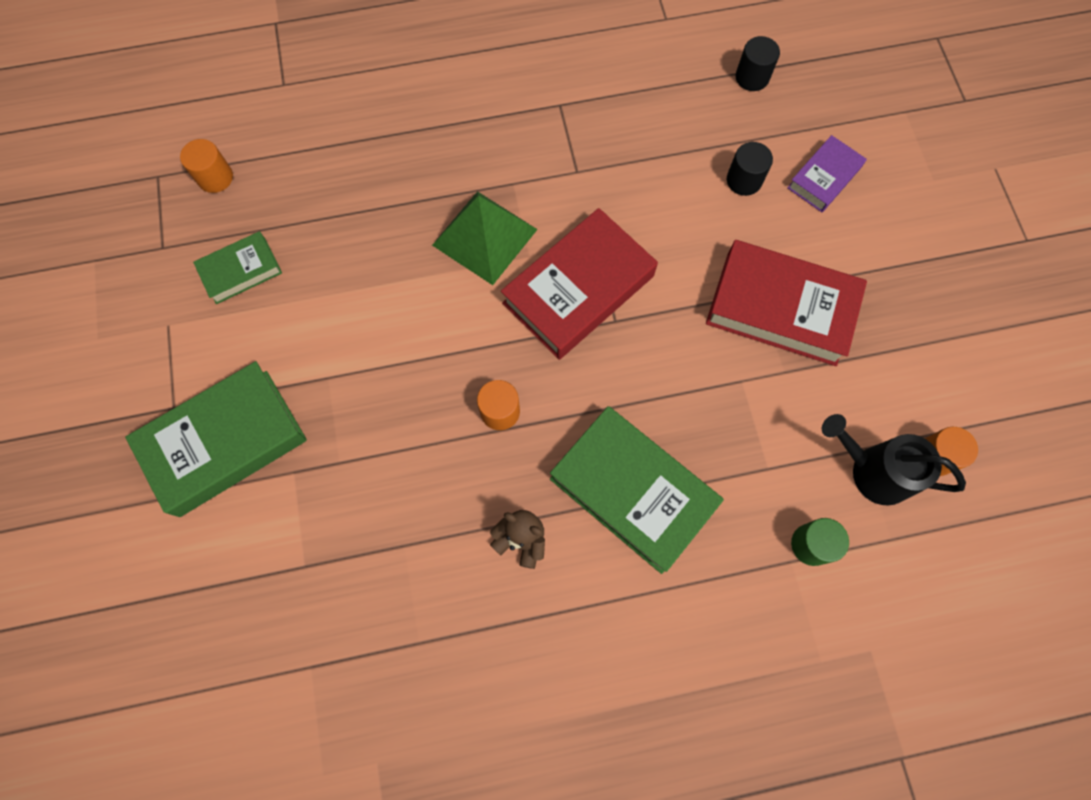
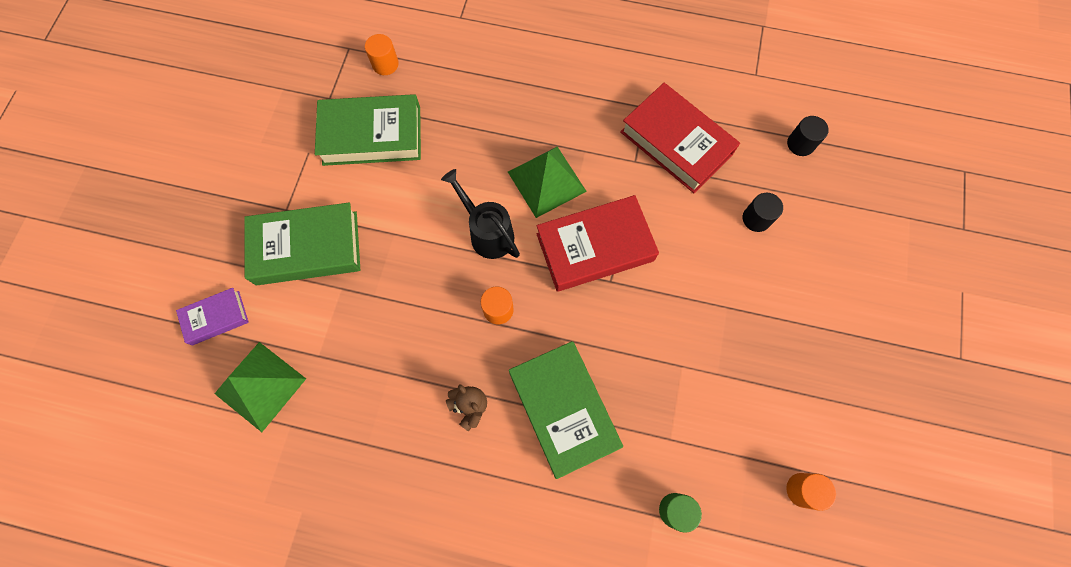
camera: 25 degrees right, 0 degrees up
green book [193,231,282,304] -> green book [315,94,421,166], size x1.86
red book [706,240,867,366] -> red book moved to [620,83,740,193]
purple book [787,135,867,212] -> purple book moved to [176,288,249,345]
black watering can [822,414,966,506] -> black watering can moved to [441,169,520,259]
none -> green pyramid [215,342,306,432]

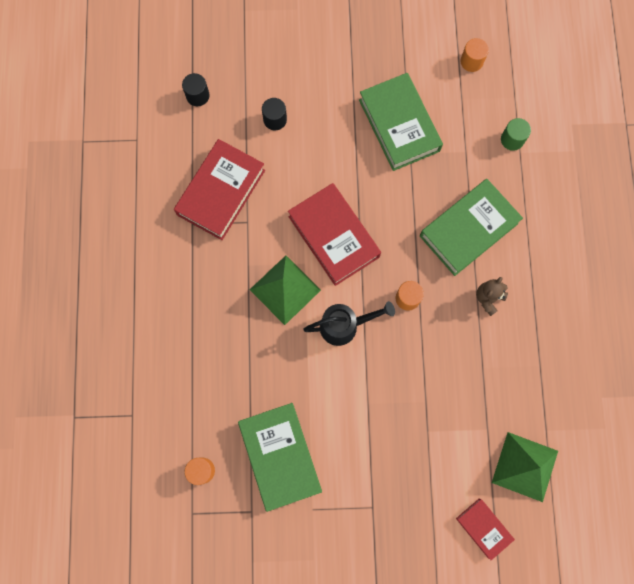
camera: 105 degrees left, 5 degrees up
purple book [176,288,249,345] -> red book [456,499,515,560]
green book [244,203,360,285] -> green book moved to [359,73,443,171]
black watering can [441,169,520,259] -> black watering can turned 135 degrees counterclockwise [303,301,395,346]

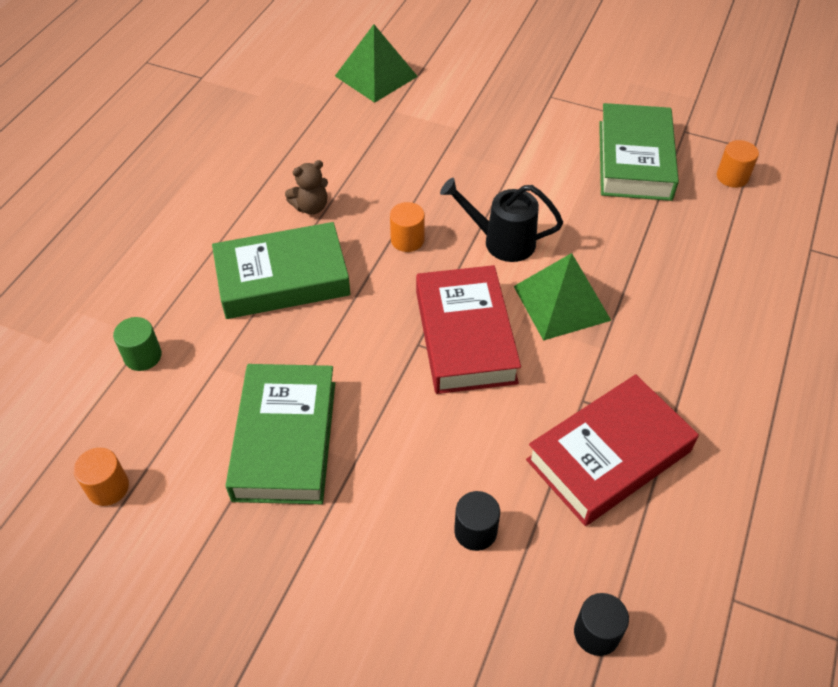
camera: 155 degrees left, 25 degrees down
red book [456,499,515,560] -> none

